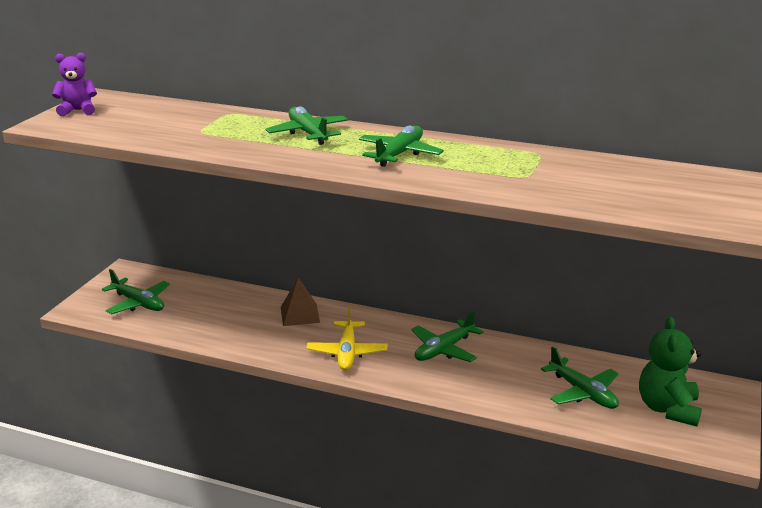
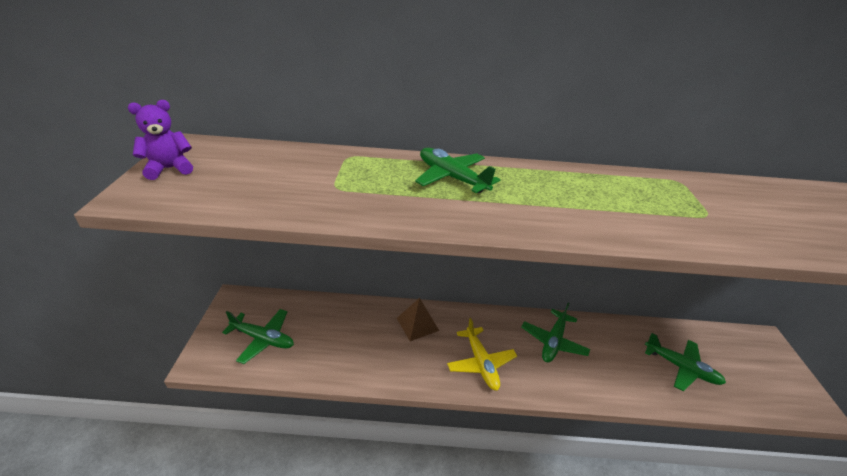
camera: 20 degrees left, 10 degrees up
green plane [359,126,444,167] -> none
green teddy bear [639,317,702,427] -> none

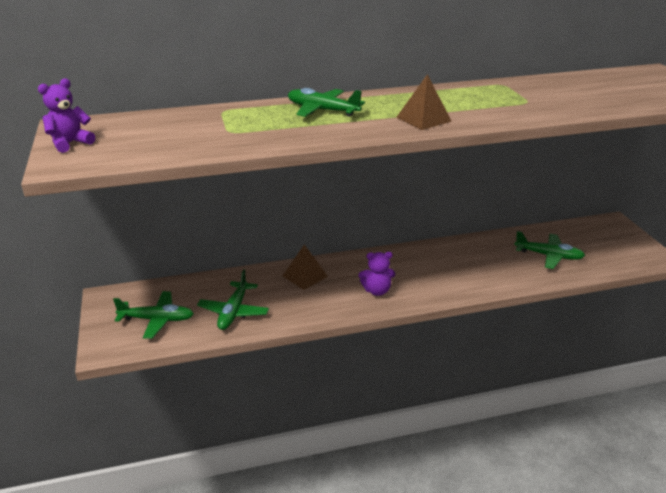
camera: 15 degrees left, 5 degrees down
yellow plane [447,318,517,391] -> purple teddy bear [359,252,395,296]
green plane [522,303,590,362] -> green plane moved to [197,269,269,330]
none -> brown pyramid [396,74,452,130]

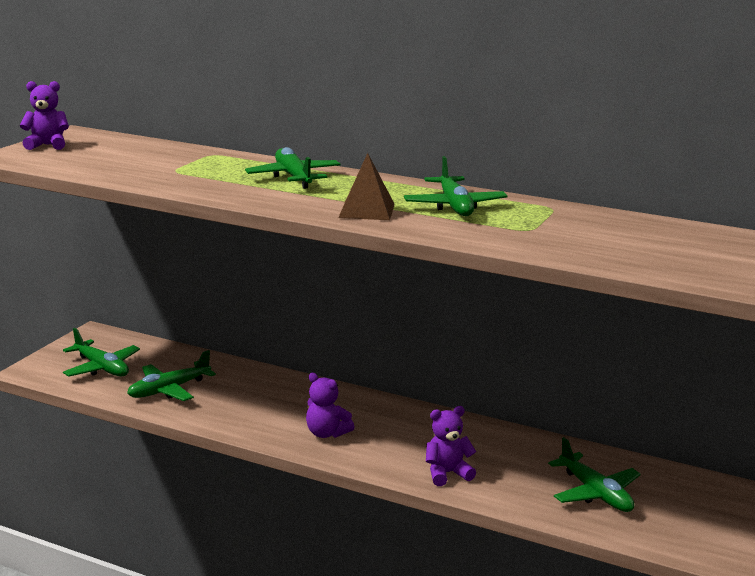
camera: 40 degrees right, 10 degrees down
brown pyramid [283,244,328,290] -> none
none -> green plane [404,156,508,216]
none -> purple teddy bear [426,406,476,486]

